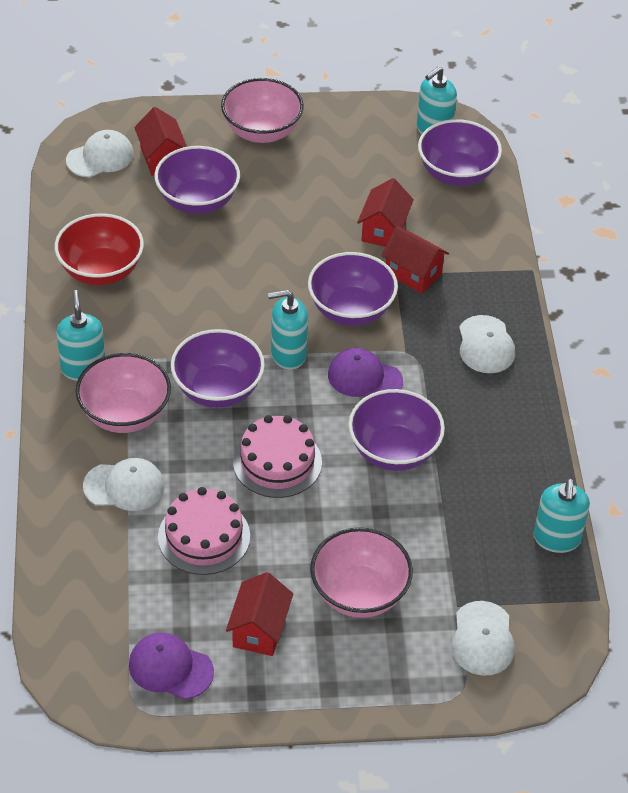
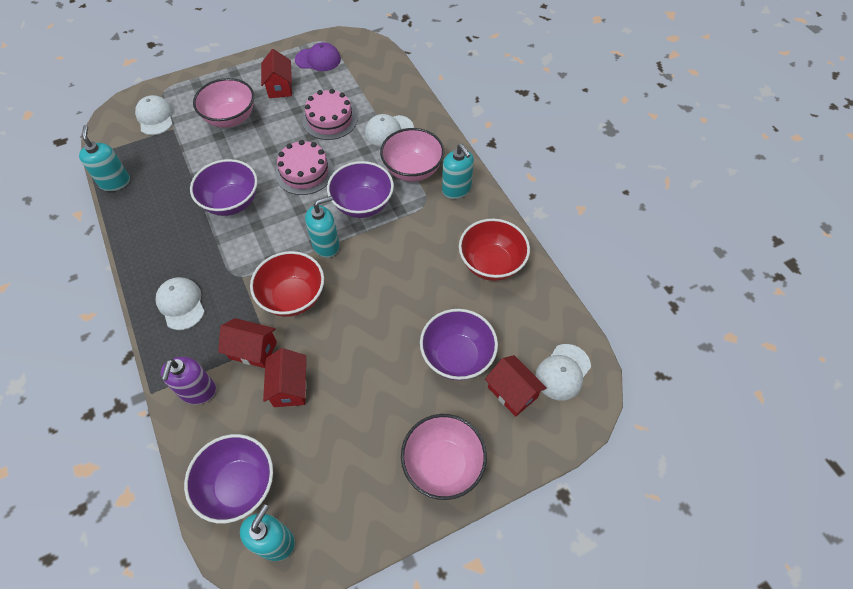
camera: 160 degrees right, 10 degrees up
purple bowl [308,252,398,326] -> red bowl [250,251,324,317]
purple cap [328,348,403,397] -> none
none -> purple soap dispenser [161,357,216,405]

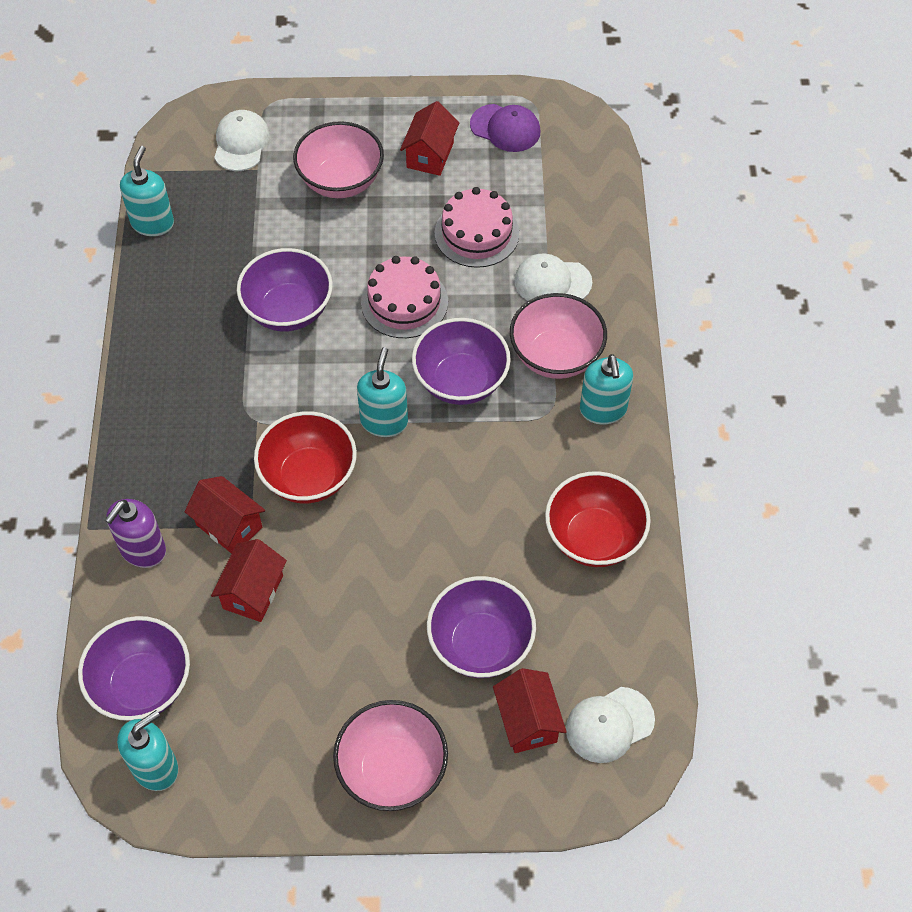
camera: 25 degrees right, 0 degrees up
white cap [155,277,205,330] -> none
turquoise soap dispenser [305,196,340,258] -> turquoise soap dispenser turned 75 degrees counterclockwise [357,347,408,437]

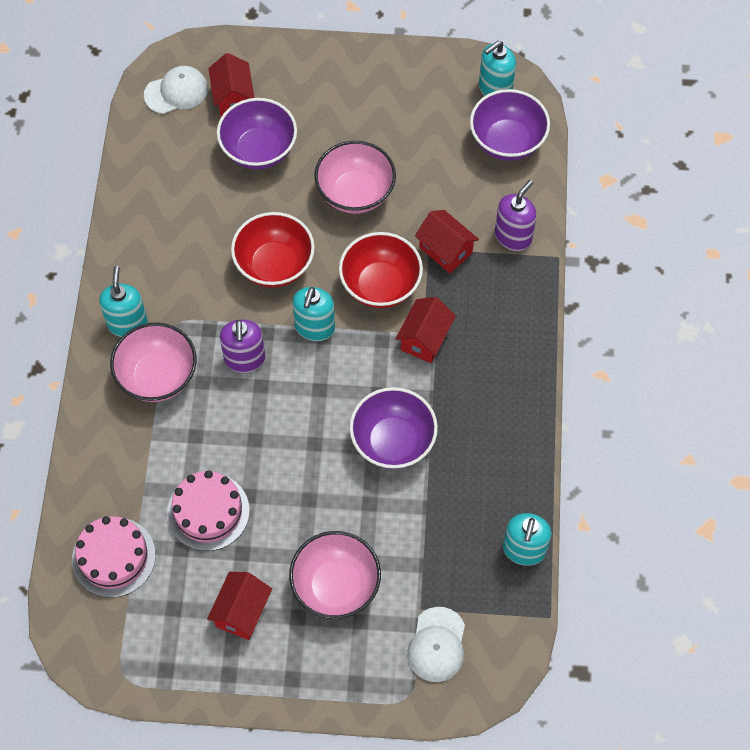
camera: 175 degrees left, 5 degrees up
red house [211,539,287,622] -> red house moved to [396,297,456,363]
pink bowl [333,700,448,811] -> pink bowl moved to [315,141,396,214]
pink cake [361,256,448,338] -> pink cake moved to [72,516,156,598]
purple bowl [412,318,511,405] -> purple soap dispenser [220,319,265,373]
purple cap [470,104,540,152] -> none
white cap [514,253,592,301] -> none
red bowl [545,471,651,567] -> red bowl moved to [231,212,315,288]

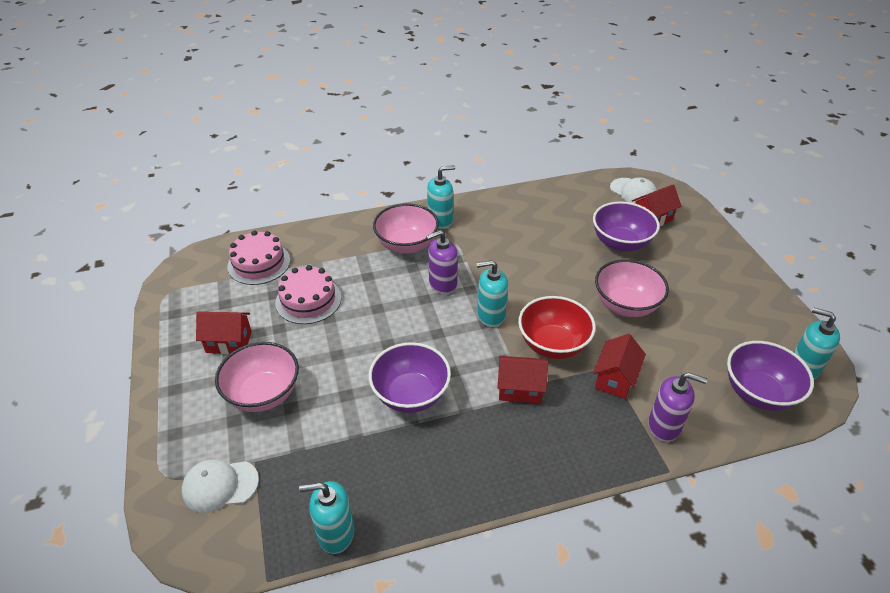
camera: 70 degrees right, 20 degrees down
red bowl [231,212,315,288] -> none

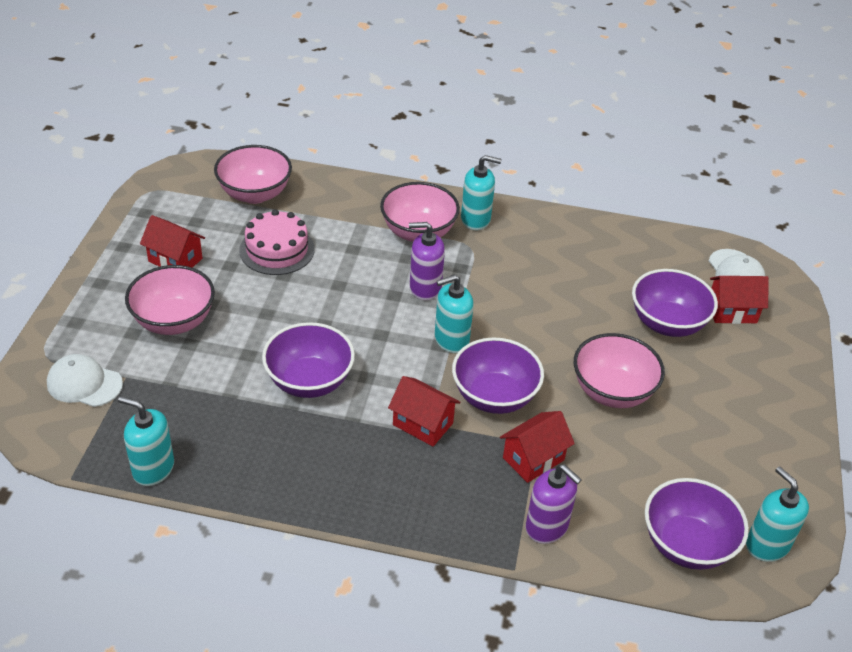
camera: 25 degrees right, 0 degrees up
pink cake [227,230,290,285] -> pink bowl [214,145,292,204]
turquoise soap dispenser [476,260,508,327] -> turquoise soap dispenser turned 45 degrees counterclockwise [435,274,474,353]
red bowl [518,296,596,359] -> purple bowl [452,338,544,414]

